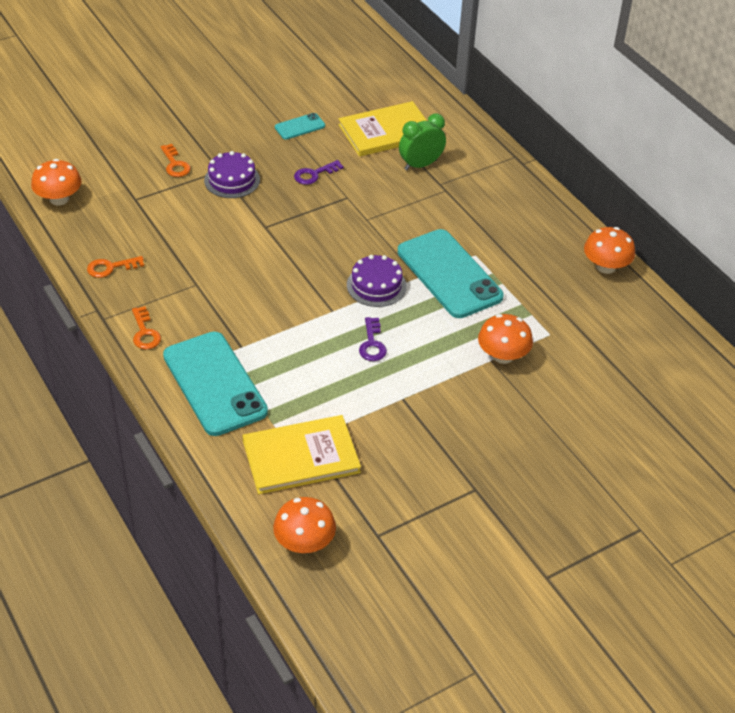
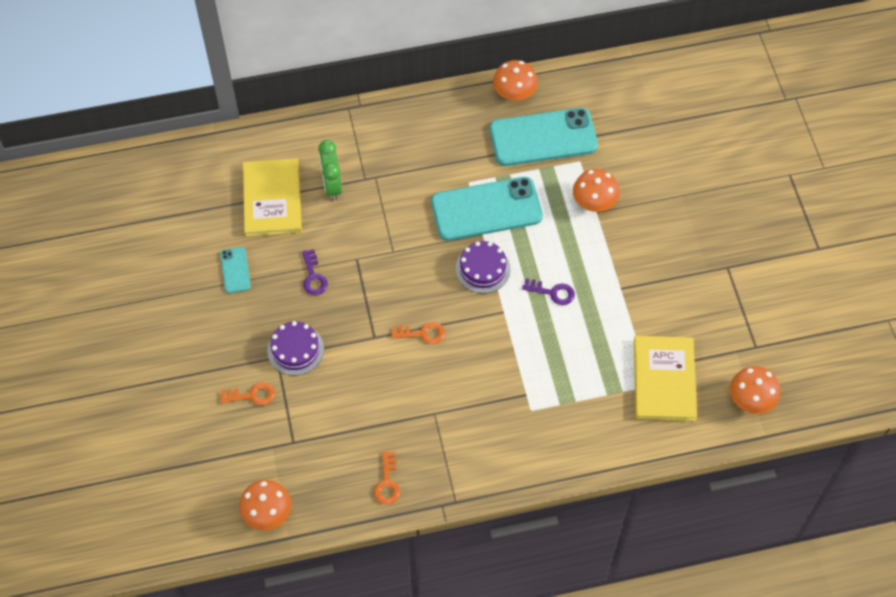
camera: 70 degrees left, 15 degrees up
orange key [132,306,161,350] -> orange key moved to [391,322,445,344]
turquoise phone [163,332,268,436] -> turquoise phone moved to [490,108,598,166]

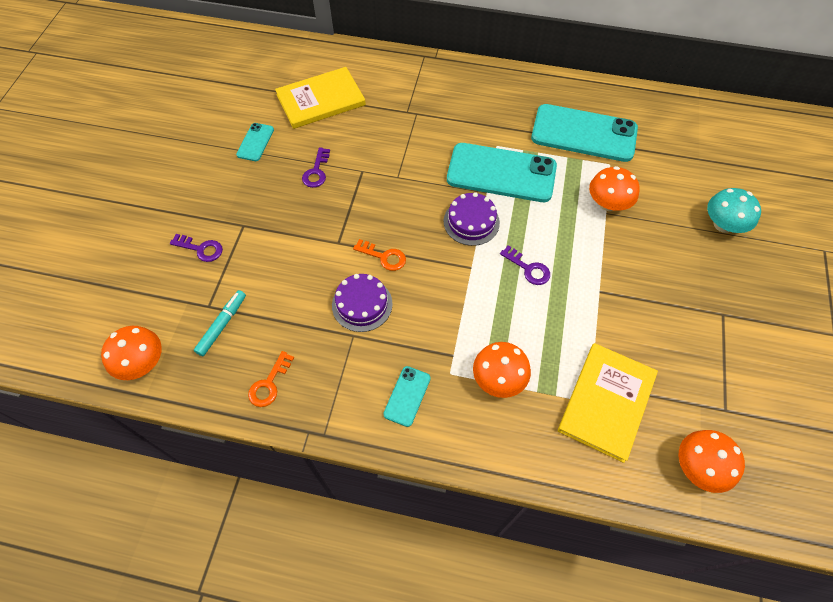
camera: 25 degrees right, 0 degrees up
orange key [220,382,275,405] -> purple key [170,234,223,262]
yellow book [243,158,302,236] -> yellow book turned 45 degrees clockwise [275,67,366,129]
purple cake [267,321,324,376] -> purple cake moved to [332,274,393,332]
green clock [318,140,342,201] -> none
orange mushroom [493,60,538,101] -> orange mushroom moved to [473,342,531,398]
none -> turquoise marker [194,290,246,356]
none -> turquoise phone [383,366,431,427]
none -> turquoise mushroom [707,188,761,233]

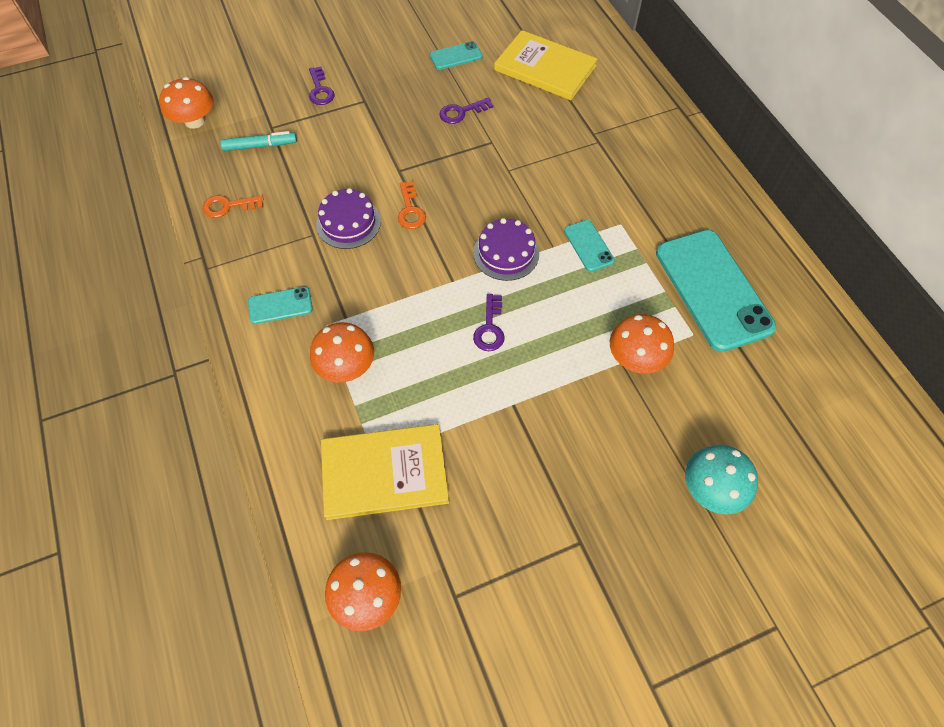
camera: 55 degrees right, 0 degrees up
turquoise phone [447,143,557,202] -> turquoise phone [564,220,615,272], size x0.46

